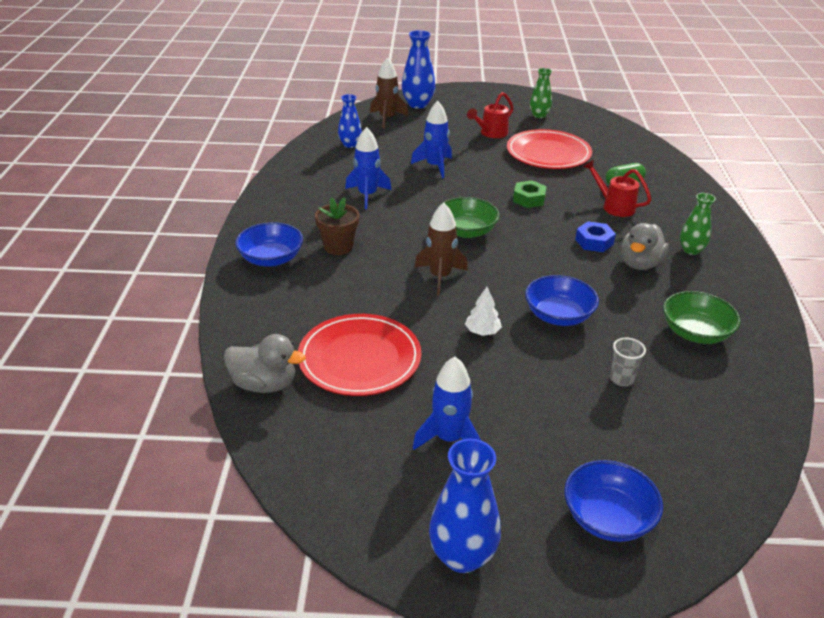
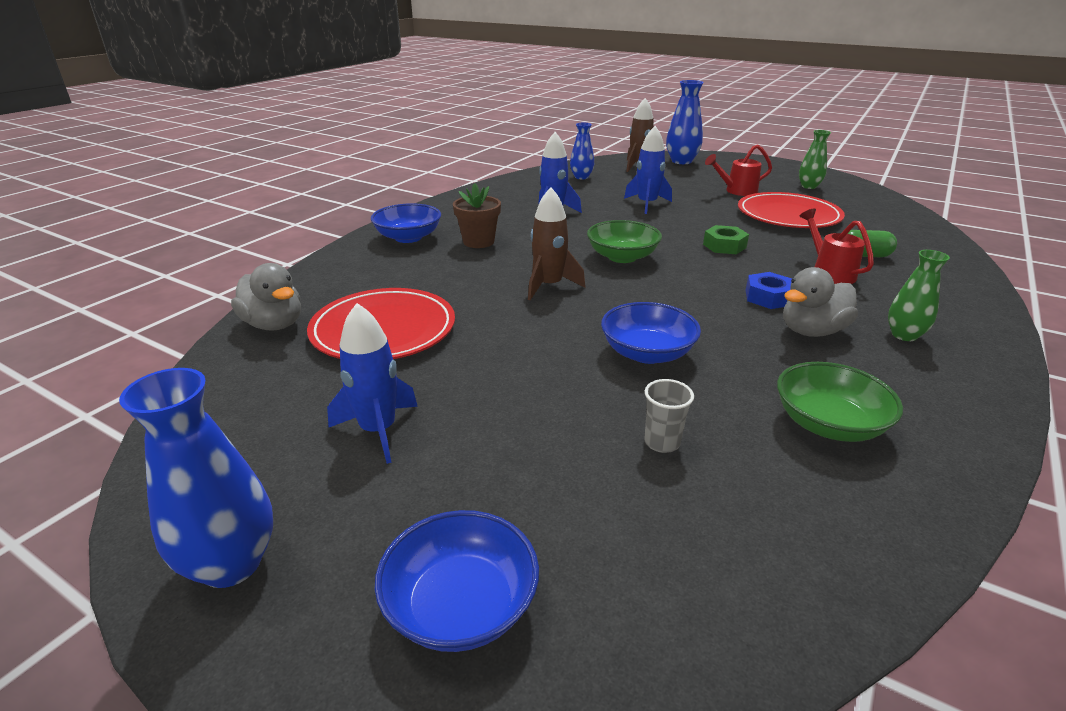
camera: 30 degrees right, 5 degrees down
white tree [465,287,502,336] -> none

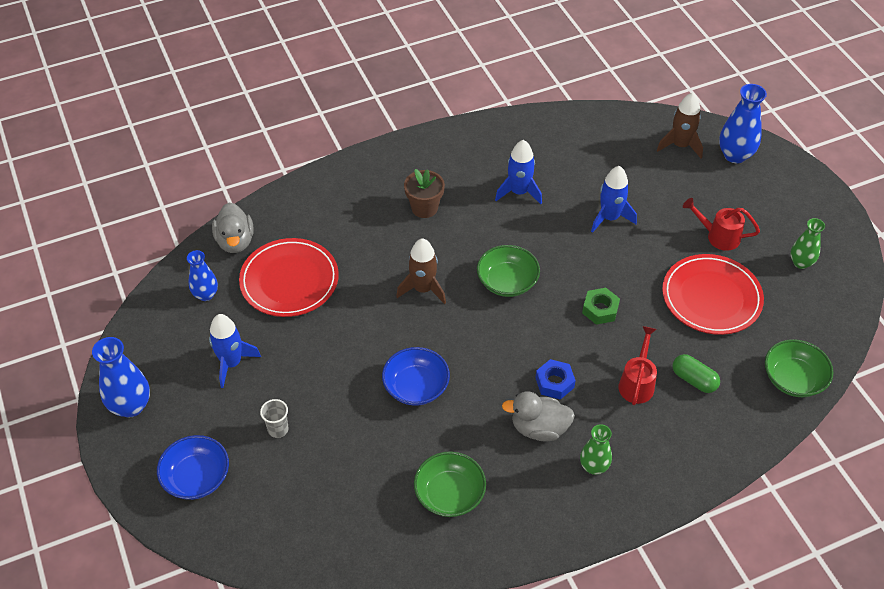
camera: 35 degrees right, 20 degrees up
blue bowl [371,203,441,243] -> none
blue vase [570,123,594,179] -> blue vase moved to [187,250,218,301]
grey cup [644,379,694,453] -> grey cup moved to [260,399,289,438]
none -> green bowl [765,339,833,397]

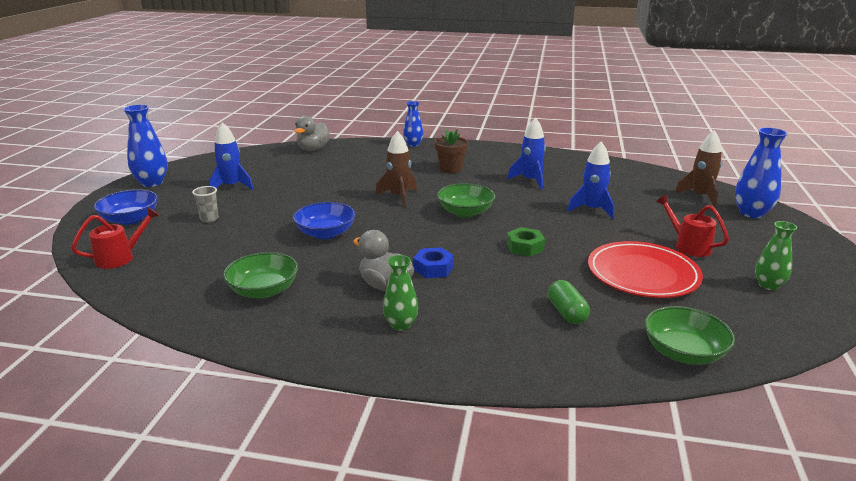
camera: 35 degrees right, 25 degrees down
blue vase [187,250,218,301] -> blue vase moved to [403,101,423,147]
red plate [239,238,339,317] -> none
red watering can [618,326,657,405] -> red watering can moved to [71,207,160,269]

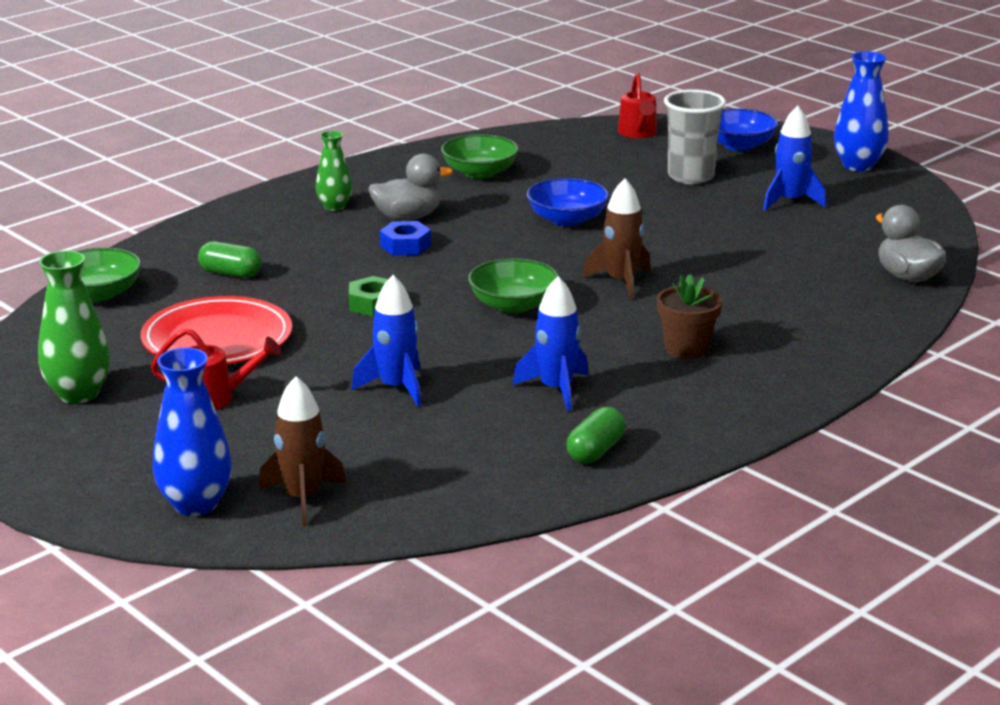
camera: 125 degrees right, 0 degrees up
grey cup [192,186,219,222] -> grey cup [664,89,726,184], size x1.97
blue vase [403,101,423,147] -> none
green vase [755,221,797,290] -> green vase [38,251,110,404], size x1.56
none -> green capsule [567,407,625,464]

